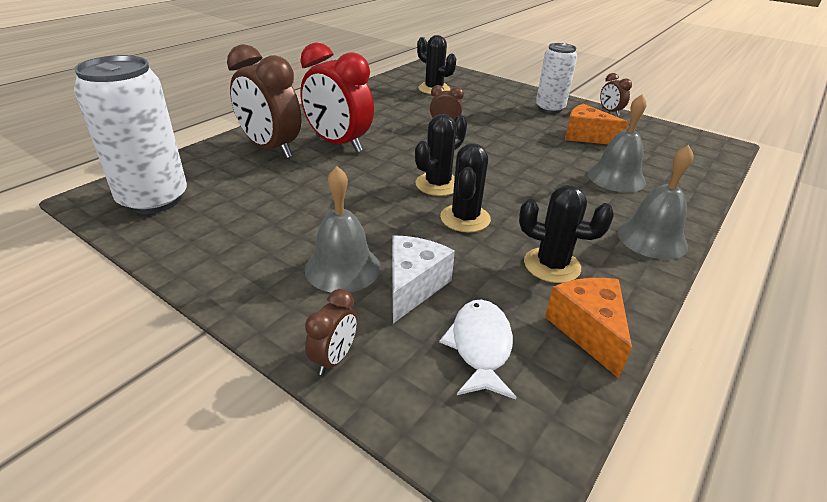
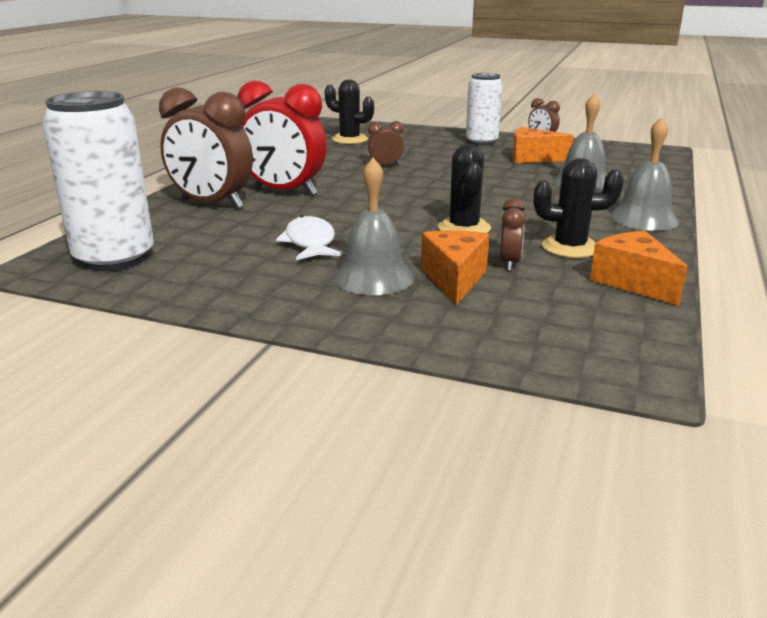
camera: 15 degrees left, 10 degrees down
brown clock [305,289,357,375] -> brown clock moved to [500,198,525,271]
white cheese [392,235,455,323] -> orange cheese [421,230,489,305]
black cactus [415,114,467,196] -> none
white fish [439,300,516,399] -> white fish moved to [276,215,342,260]

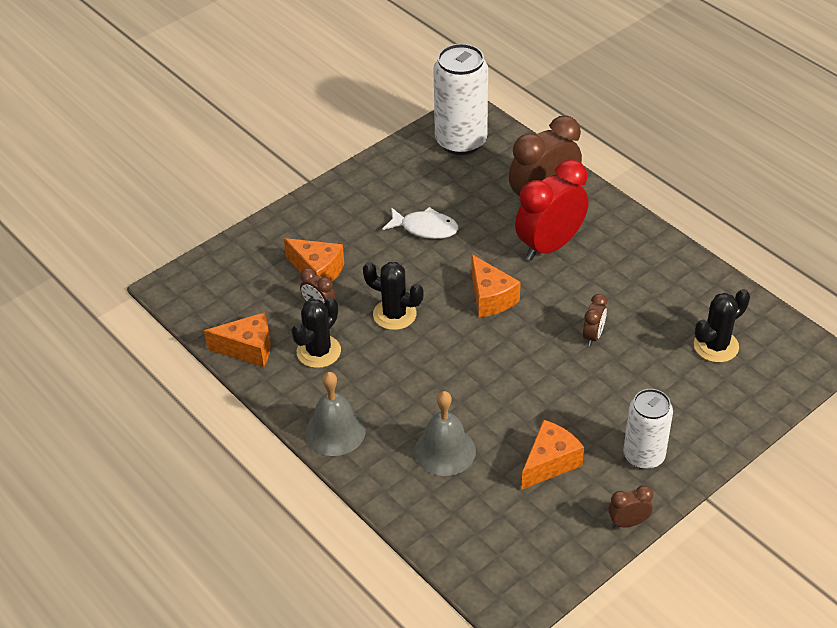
camera: 120 degrees right, 20 degrees up
grey bell [334,158,414,295] -> none
none -> orange cheese [472,254,520,317]

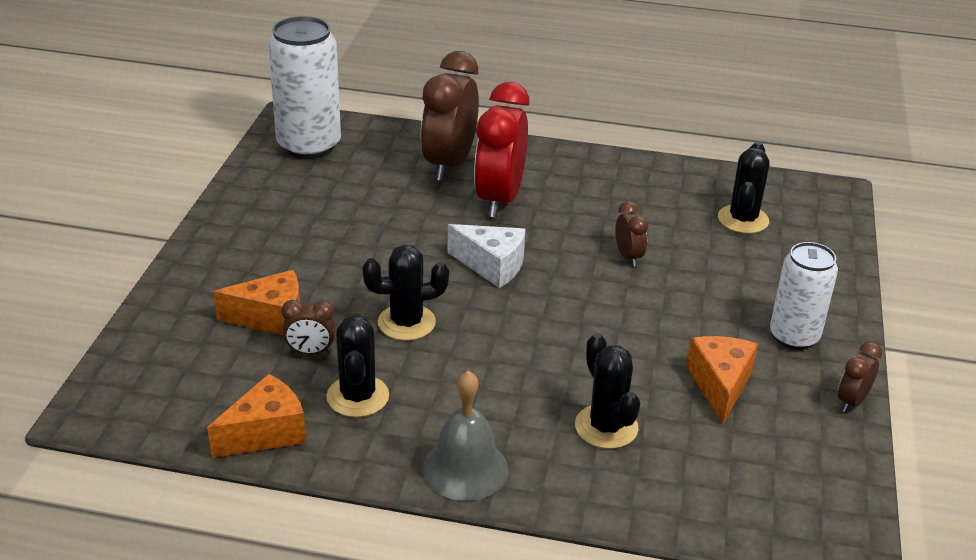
camera: 40 degrees left, 10 degrees down
white fish [382,207,458,239] -> none
grey bell [415,391,476,476] -> black cactus [575,333,640,449]
orange cheese [472,254,520,317] -> white cheese [448,224,525,288]

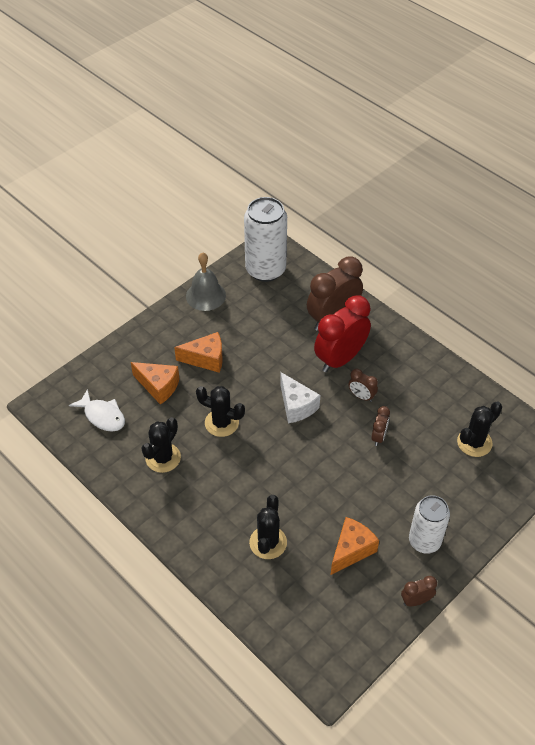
camera: 35 degrees right, 15 degrees up
orange cheese [207,374,306,458] -> orange cheese moved to [174,332,223,373]
brown clock [281,300,336,355] -> brown clock moved to [349,369,378,402]
grey bell [423,371,508,501] -> grey bell moved to [186,252,226,311]
none -> white fish [69,389,125,432]

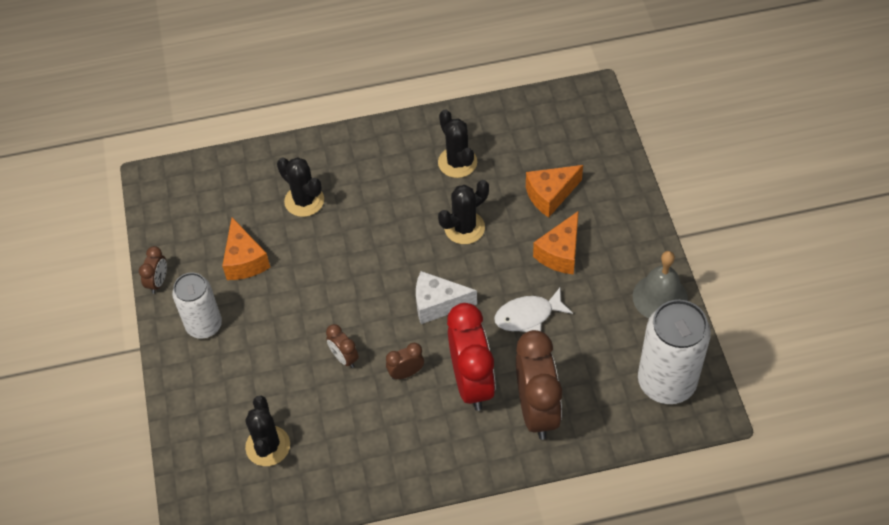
camera: 125 degrees right, 5 degrees up
white fish [69,389,125,432] -> white fish moved to [494,288,573,332]

